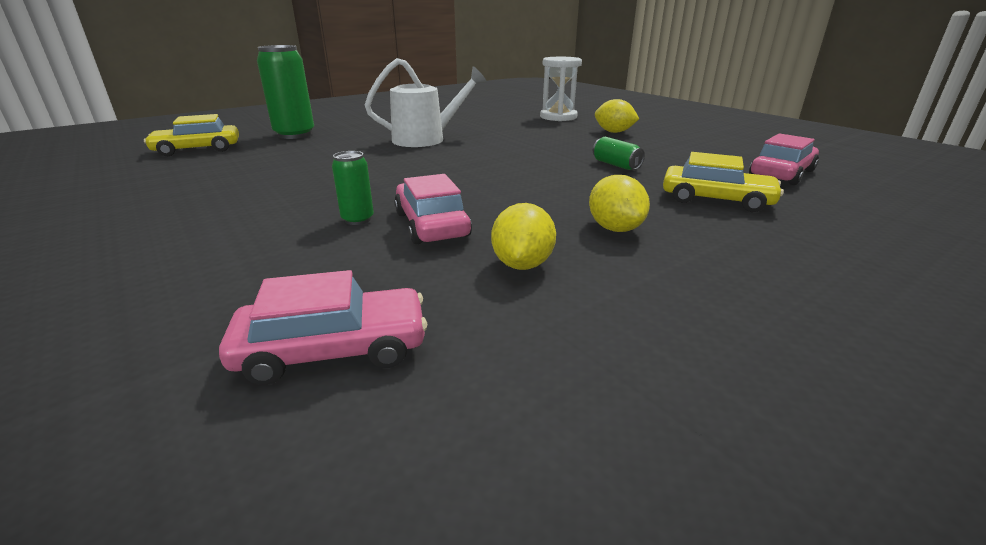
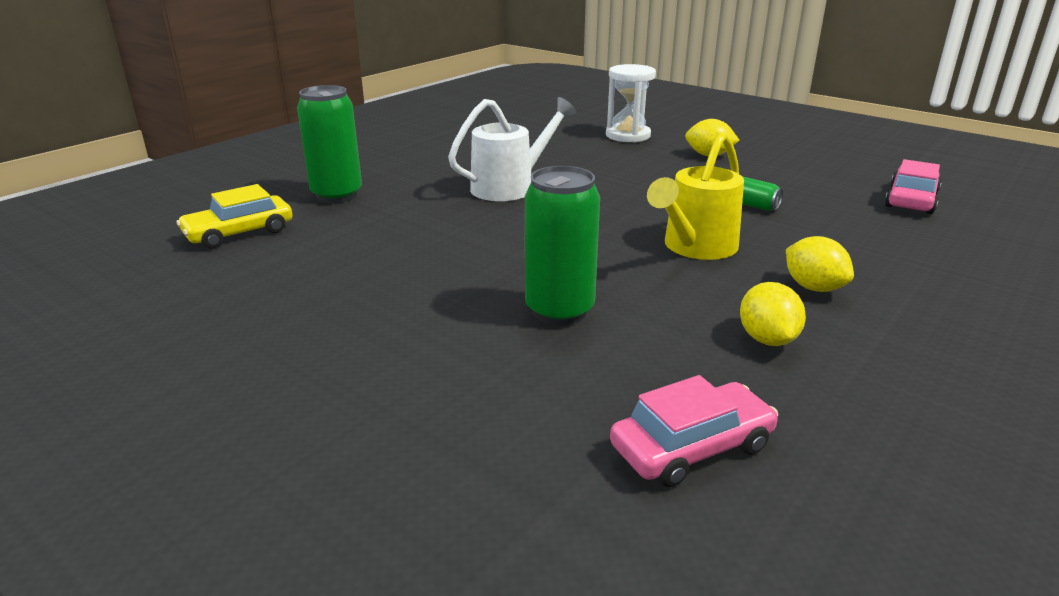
camera: 15 degrees left, 0 degrees up
green can [332,151,374,225] -> green can [525,166,600,325], size x1.98
pink car [394,174,472,244] -> none
yellow car [663,152,784,212] -> none
none -> yellow watering can [647,132,744,260]

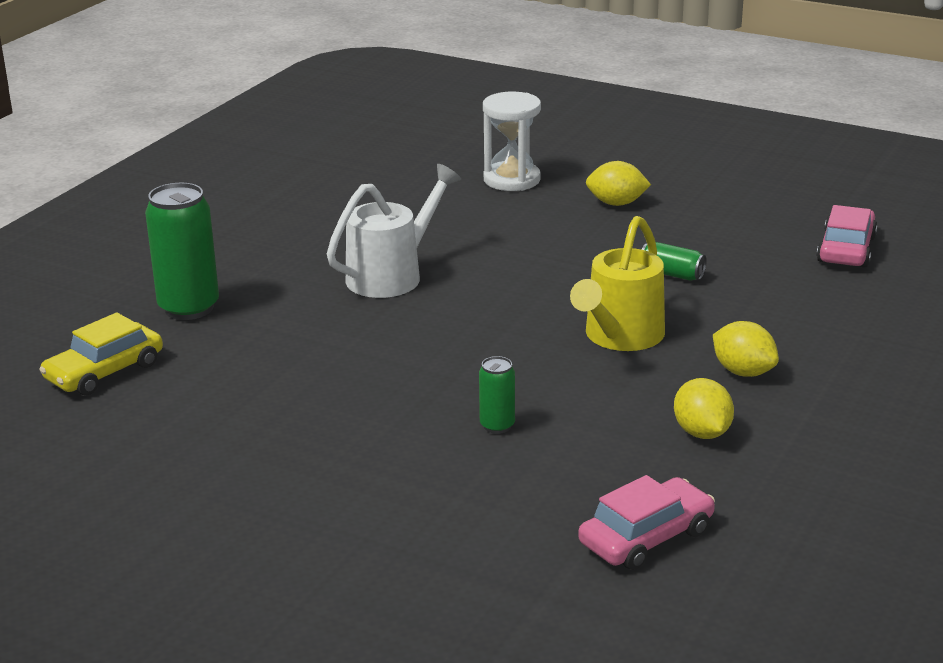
camera: 10 degrees left, 0 degrees up
green can [525,166,600,325] -> green can [479,356,515,434], size x0.50

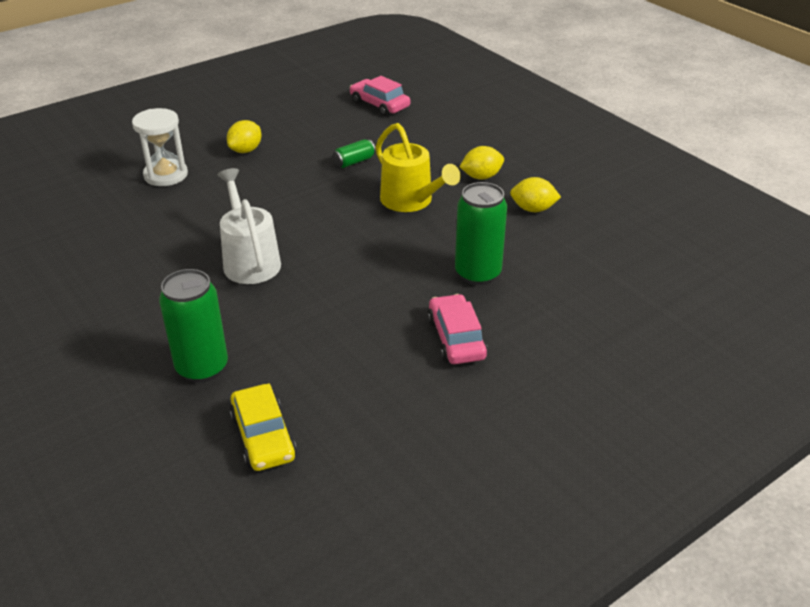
camera: 65 degrees left, 10 degrees up
green can [479,356,515,434] -> green can [455,182,507,285], size x1.98
pink car [578,475,715,570] -> pink car moved to [428,294,488,364]

